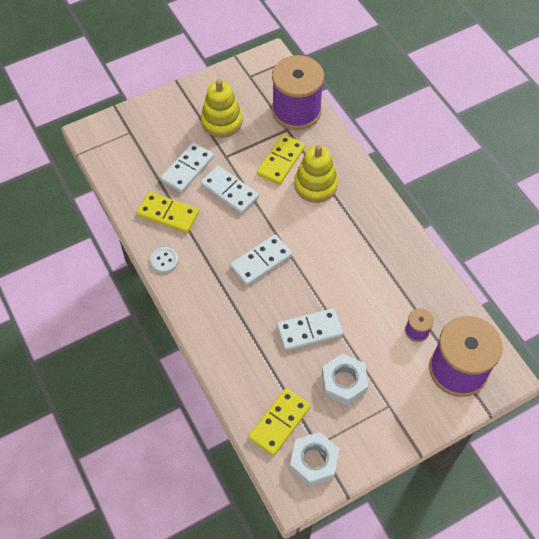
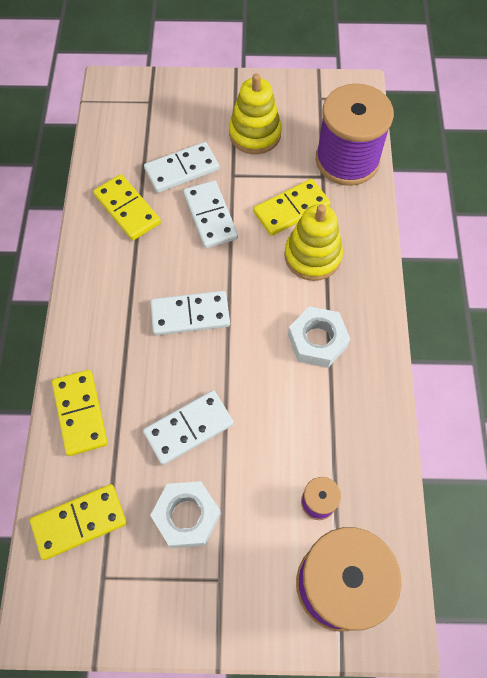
camera: 30 degrees right, 5 degrees up
white button [150,247,178,273] -> none
white domino [277,308,343,351] -> white domino turned 45 degrees counterclockwise [143,390,234,465]
white nut [290,432,339,486] -> white nut moved to [288,306,350,368]
none -> yellow domino [52,370,108,456]

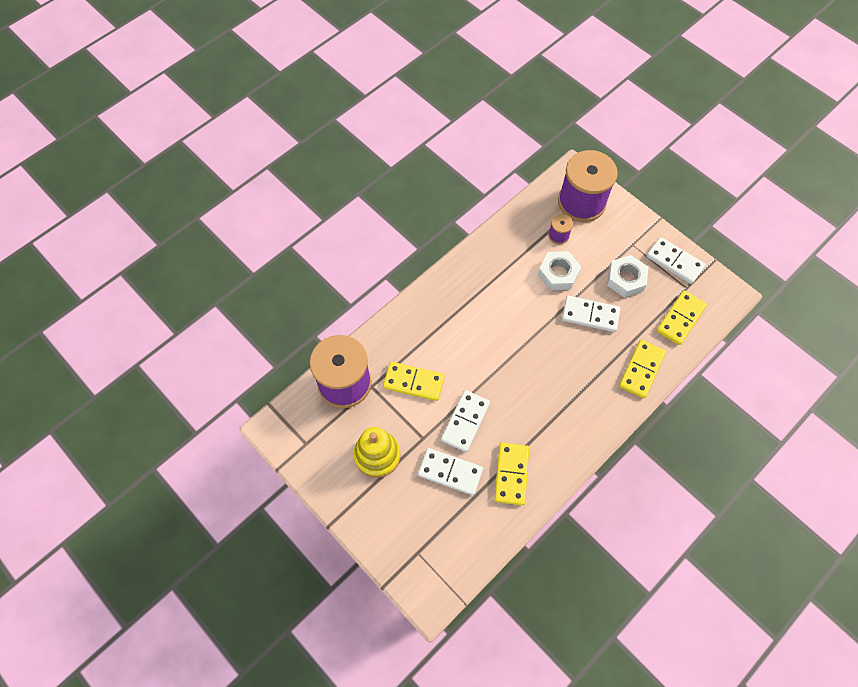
camera: 135 degrees left, 0 degrees up
yellow domino [30,484,127,560] -> yellow domino turned 75 degrees counterclockwise [657,290,707,345]
white domino [150,291,230,335] -> white domino moved to [646,237,706,284]
yellow stacking toy [284,204,343,281] -> none
white nut [288,306,350,368] -> white nut moved to [538,251,581,290]

